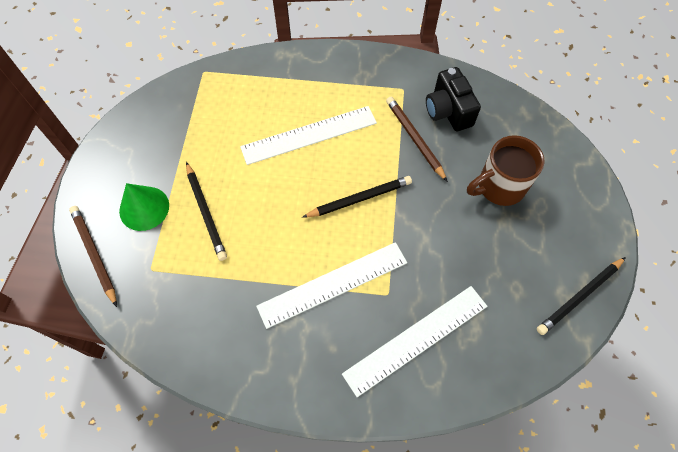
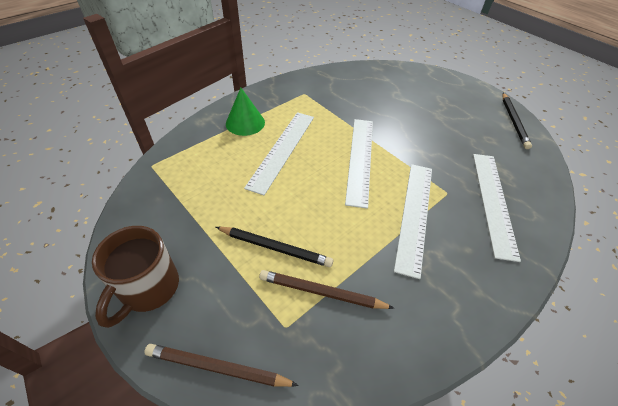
camera: 50 degrees left, 15 degrees down
green cone [119,183,169,231] -> green cone moved to [226,88,265,136]
black pencil [302,176,412,218] -> white ruler [345,119,373,209]
brown pencil [386,97,448,182] -> brown pencil moved to [259,270,394,309]
black camera [426,67,481,131] -> none
brown mug [467,135,544,206] -> brown mug moved to [92,226,179,328]

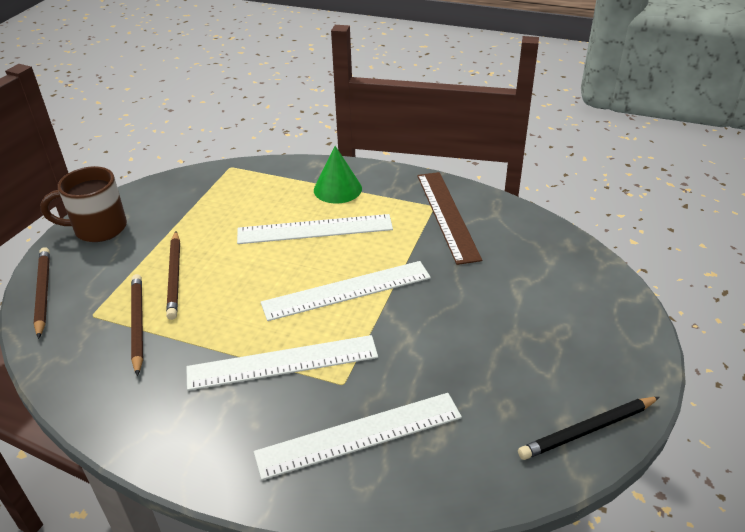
camera: 65 degrees right, 10 degrees down
black pencil [216,227,333,267] -> brown pencil [166,231,180,320]
none -> brown ruler [417,172,482,265]

